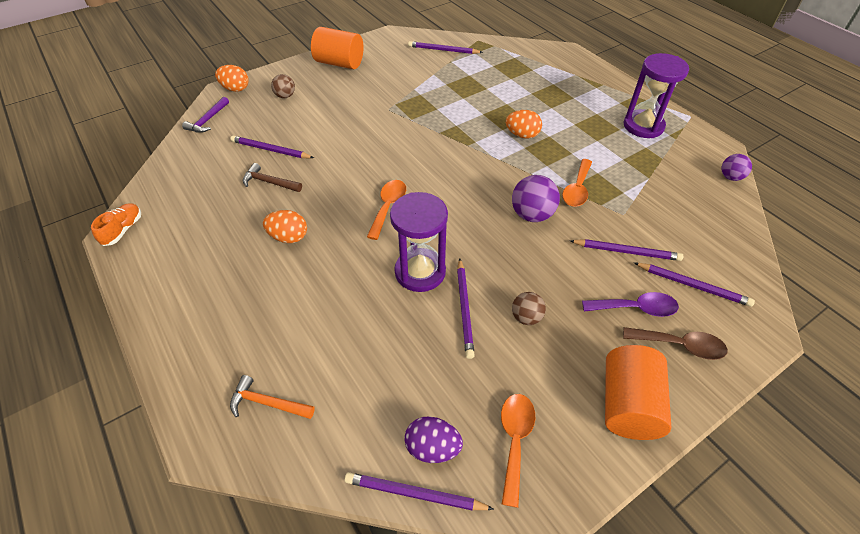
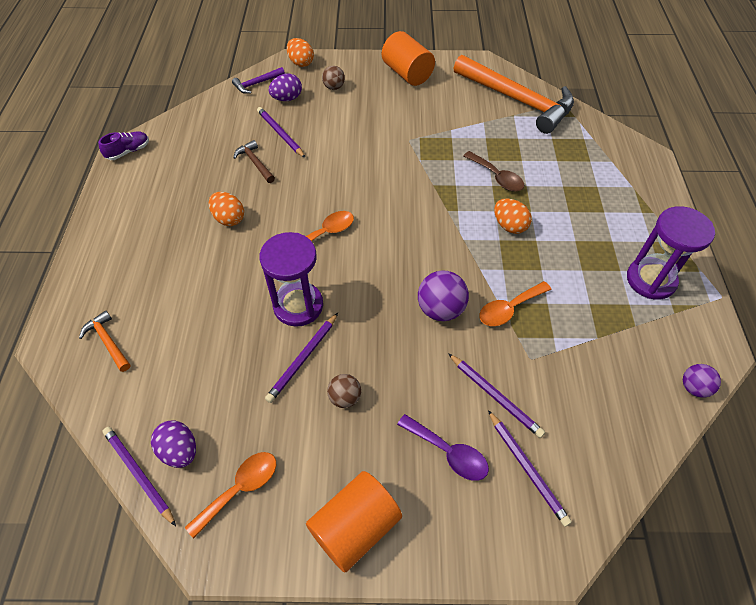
camera: 35 degrees right, 5 degrees up
orange shoe [91,203,141,246] -> purple shoe [98,131,149,160]
purple pencil [408,41,483,54] -> orange hammer [453,55,574,134]
brown spoon [623,327,728,360] -> brown spoon moved to [463,151,524,191]
none -> purple egg [269,74,302,101]

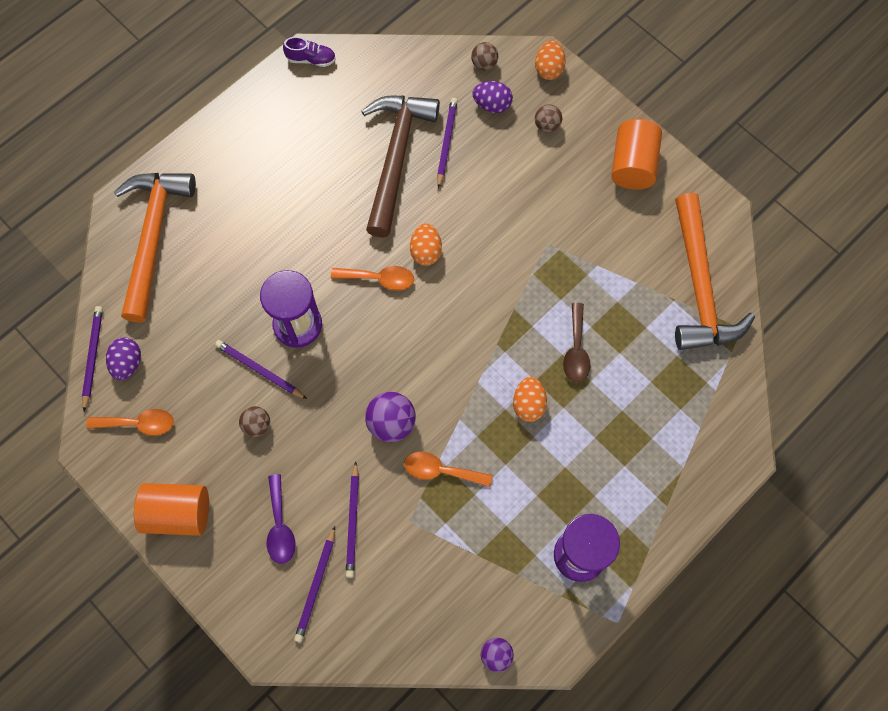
camera: 45 degrees right, 15 degrees up
orange hammer [79,311,131,372] -> orange hammer [114,173,196,323], size x2.40
orange egg [209,192,244,226] -> orange egg moved to [410,223,442,266]
purple hammer [232,67,285,94] -> brown ball [471,42,498,70]
brown hammer [233,140,275,183] -> brown hammer [362,96,440,238], size x2.40
purple pencil [265,313,338,403] -> purple pencil turned 45 degrees clockwise [215,340,307,399]

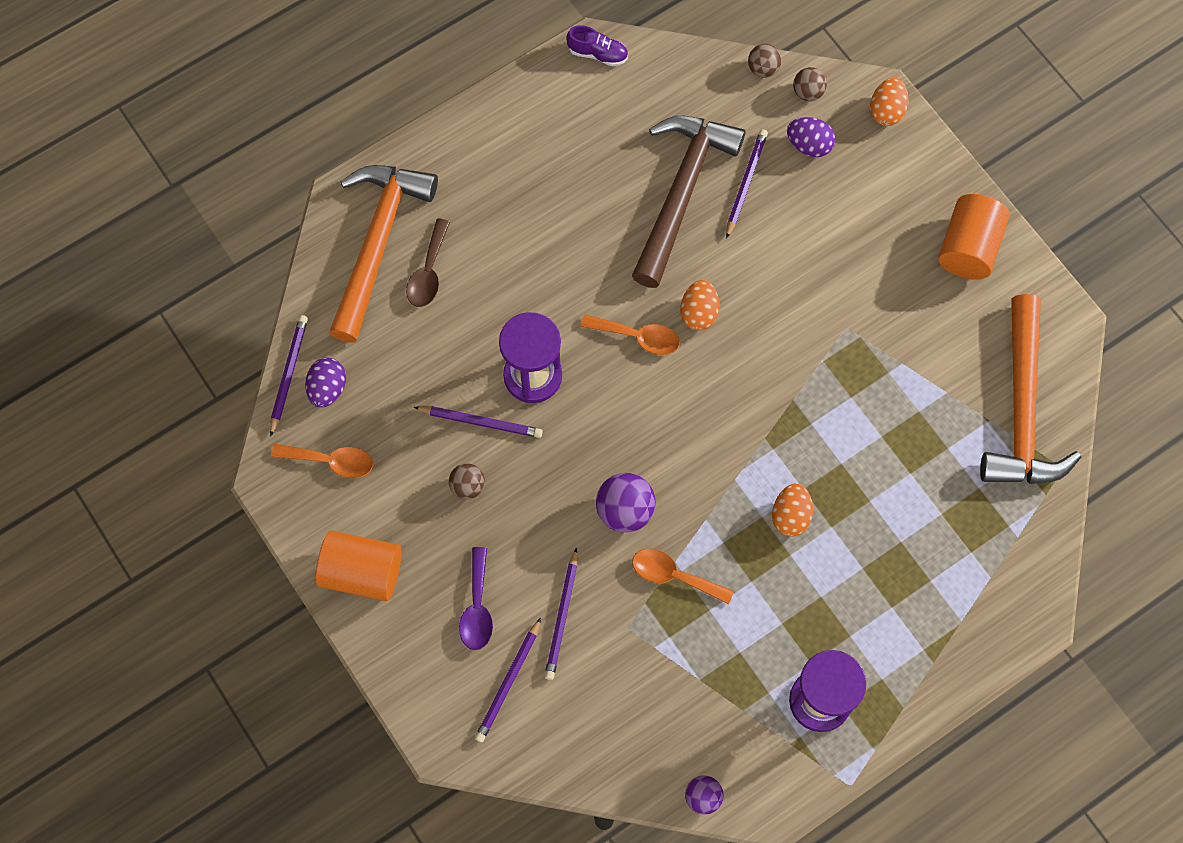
camera: 10 degrees right, 0 degrees up
purple pencil [215,340,307,399] -> purple pencil turned 150 degrees clockwise [414,406,543,438]
brown ball [535,104,562,133] -> brown ball moved to [748,44,781,77]
brown spoon [563,303,590,383] -> brown spoon moved to [406,218,450,307]

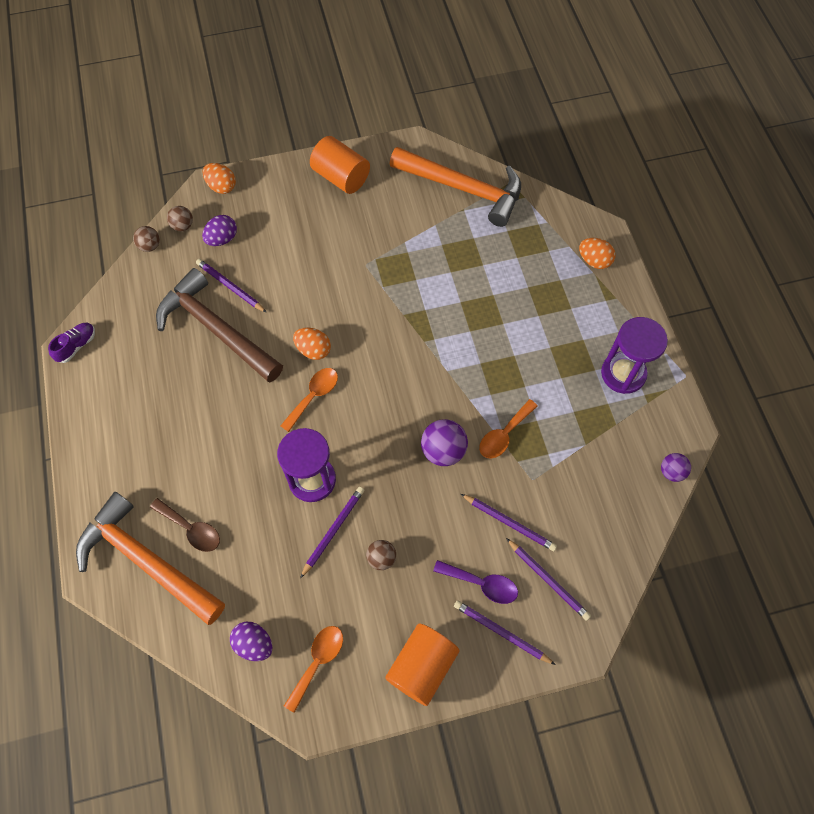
camera: 70 degrees left, 5 degrees down
purple pencil [270,315,308,437] -> purple pencil moved to [454,600,556,665]
orange egg [772,483,813,537] -> orange egg moved to [579,238,616,269]

